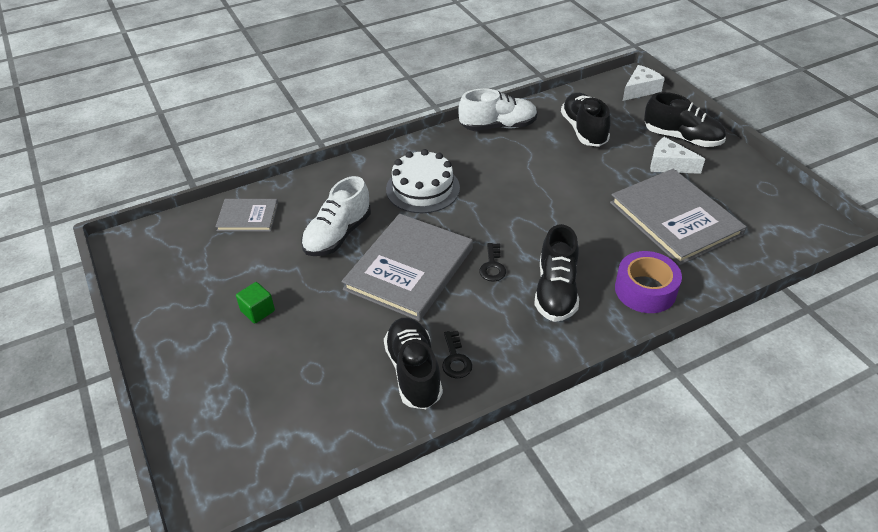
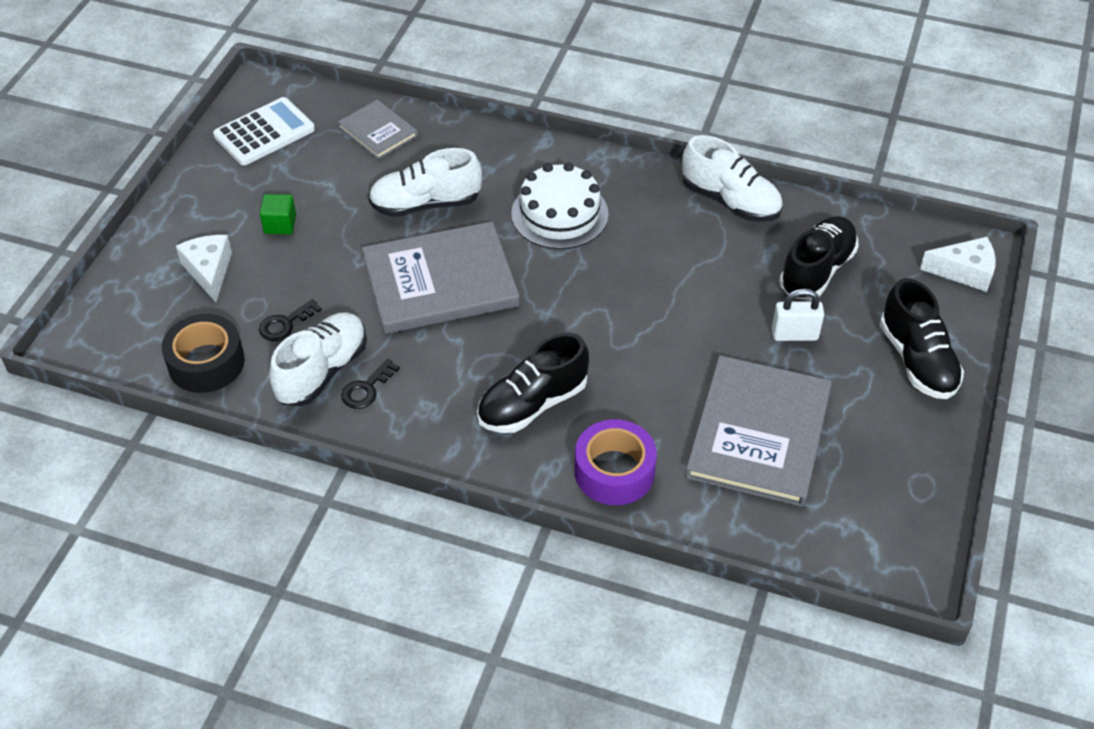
camera: 45 degrees right, 5 degrees up
black shoe [384,318,443,409] -> white shoe [269,312,367,406]
black key [479,243,506,282] -> black key moved to [259,299,322,341]
white cheese [650,137,705,174] -> white cheese moved to [176,235,232,302]
none -> black tape [162,314,245,393]
none -> white calculator [213,97,315,165]
none -> white padlock [772,288,824,341]

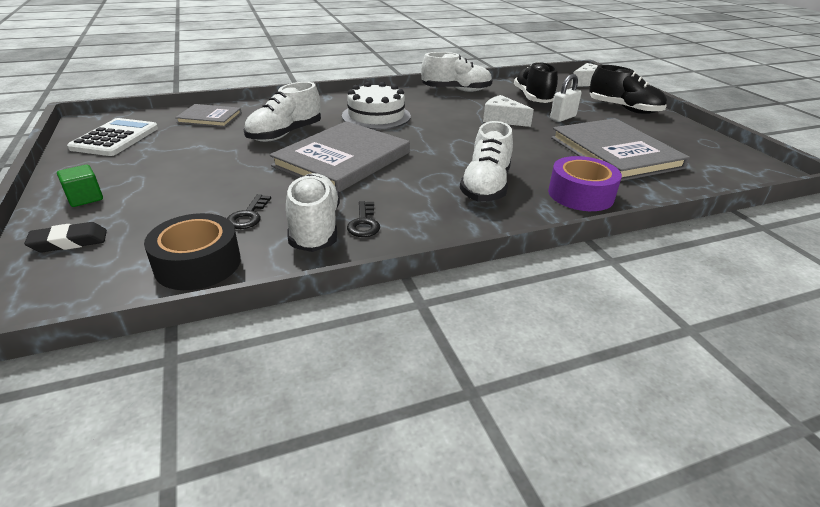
camera: 40 degrees left, 15 degrees down
white cheese [176,235,232,302] -> white cheese moved to [483,95,534,127]
green cube [260,194,296,234] -> green cube moved to [57,165,103,207]
black shoe [477,333,589,433] -> white shoe [460,121,513,202]
none -> black eraser [24,222,107,252]

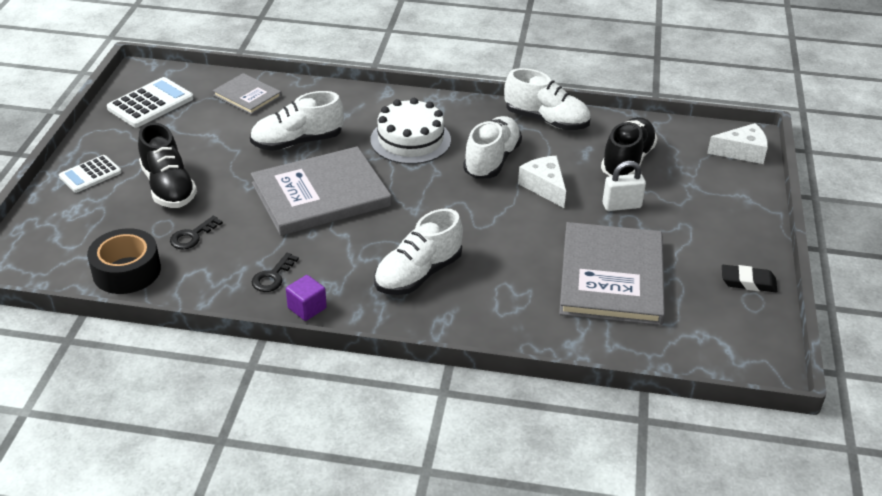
camera: 30 degrees right, 5 degrees up
black eraser [24,222,107,252] -> black eraser moved to [722,265,777,292]
green cube [57,165,103,207] -> white calculator [59,155,122,193]
white shoe [286,173,340,252] -> white shoe moved to [463,116,522,179]
purple tape [548,156,622,211] -> none
black shoe [589,65,667,114] -> black shoe moved to [138,123,197,208]
none -> purple cube [286,275,327,321]

